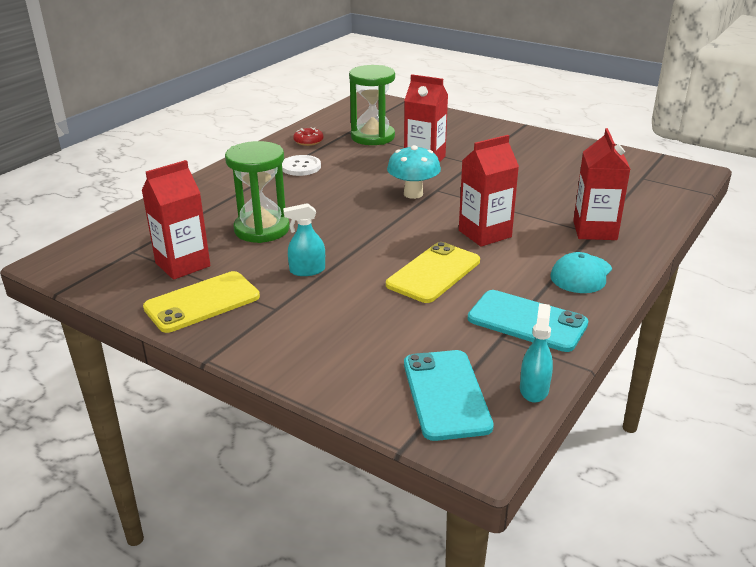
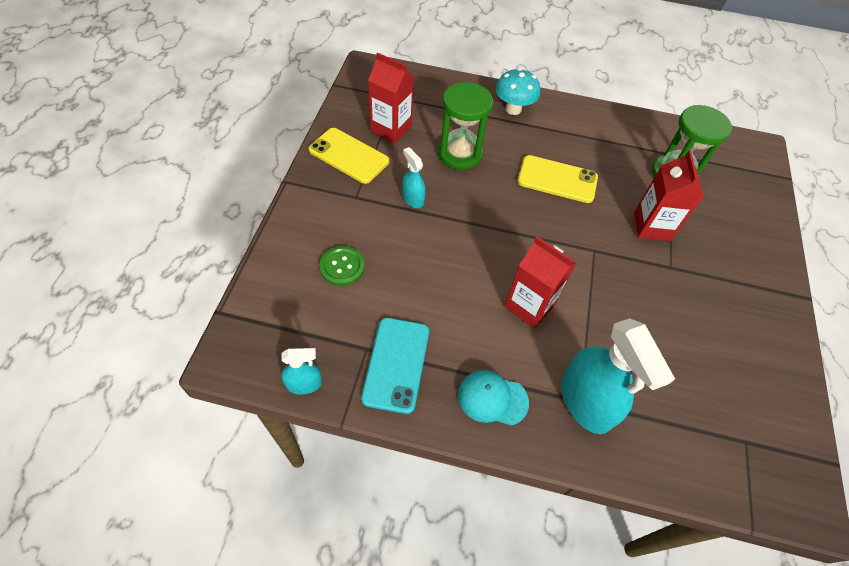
camera: 65 degrees right, 25 degrees up
white button [282,155,321,176] -> none
red donut [293,127,323,146] -> none
yellow phone [386,242,480,303] -> yellow phone moved to [517,155,598,203]
turquoise mushroom [387,145,441,199] -> turquoise mushroom moved to [495,68,540,115]
turquoise phone [404,350,494,441] -> none
red carton [573,128,630,240] -> turquoise spray bottle [561,318,675,434]
none -> green button [319,246,365,286]

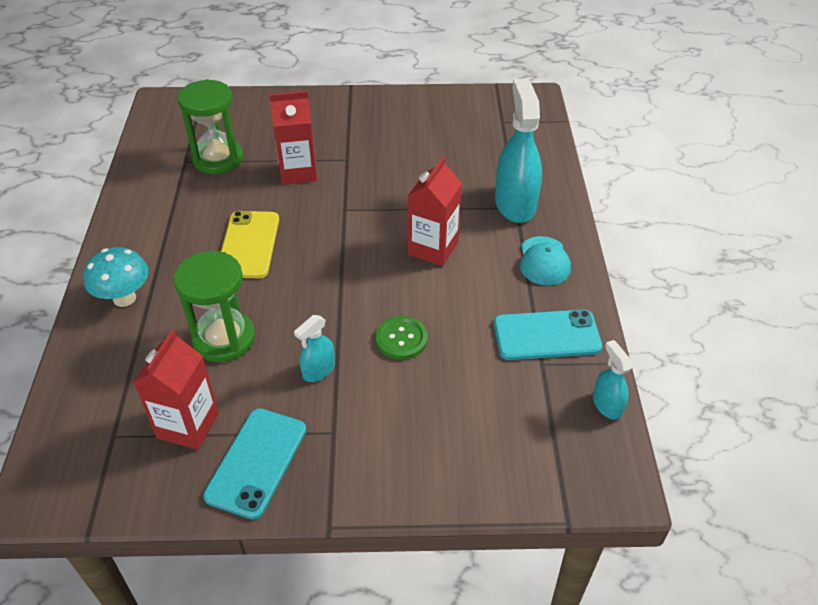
camera: 100 degrees left, 10 degrees down
yellow phone [309,128,389,184] -> turquoise phone [203,408,306,520]
green button [319,246,365,286] -> green button moved to [375,316,428,360]
turquoise spray bottle [561,318,675,434] -> turquoise spray bottle turned 60 degrees counterclockwise [495,79,542,223]

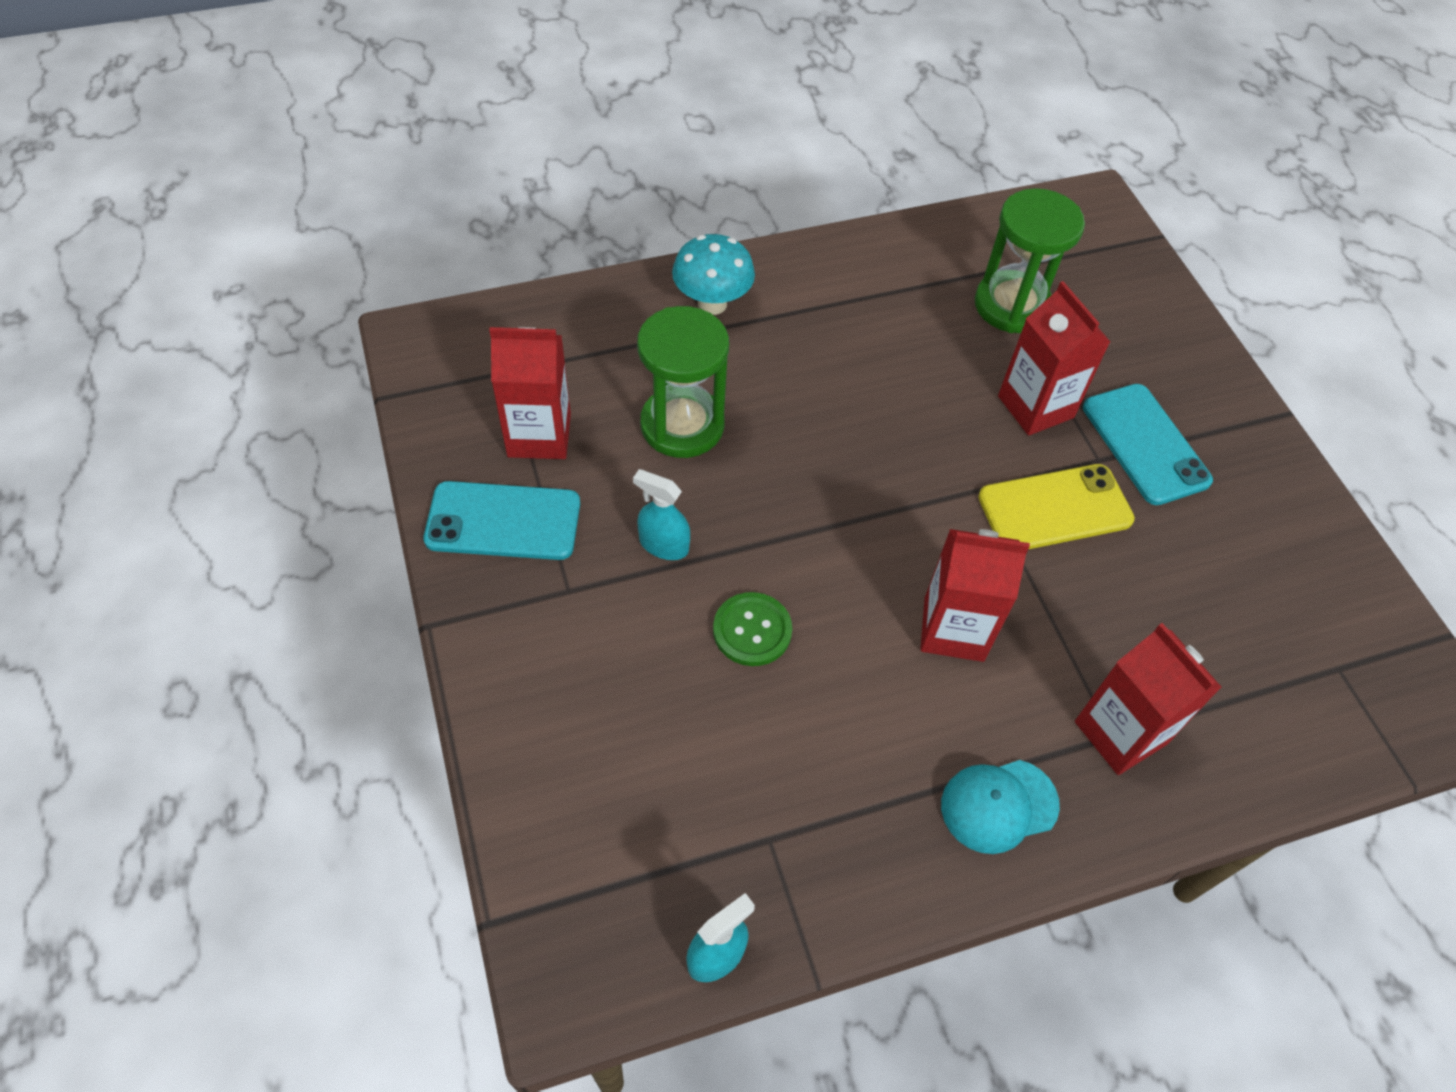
camera: 70 degrees right, 10 degrees up
yellow phone [221,211,279,278] -> yellow phone moved to [978,464,1135,549]
turquoise phone [494,310,602,360] -> turquoise phone moved to [1083,384,1213,505]
turquoise spray bottle [495,79,542,223] -> red carton [1075,623,1221,775]

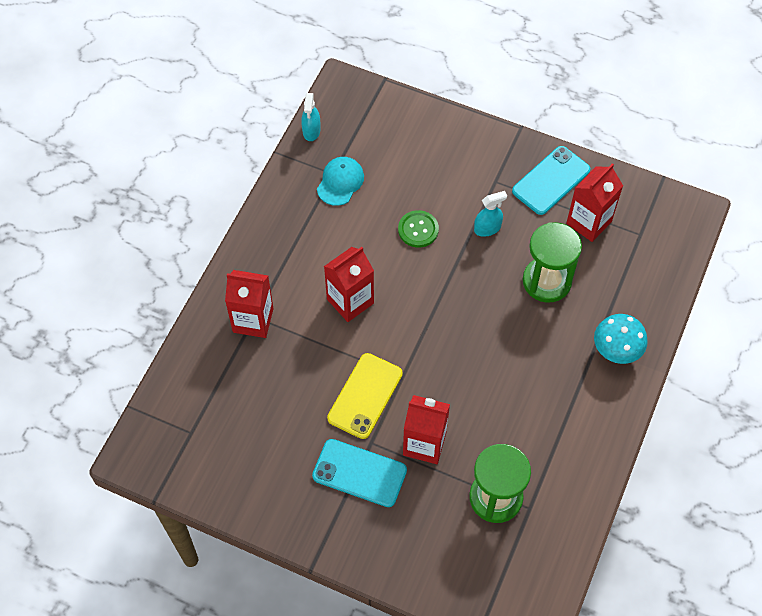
camera: 135 degrees right, 5 degrees up
turquoise cap [941,760,1060,854] -> turquoise cap moved to [317,157,364,206]

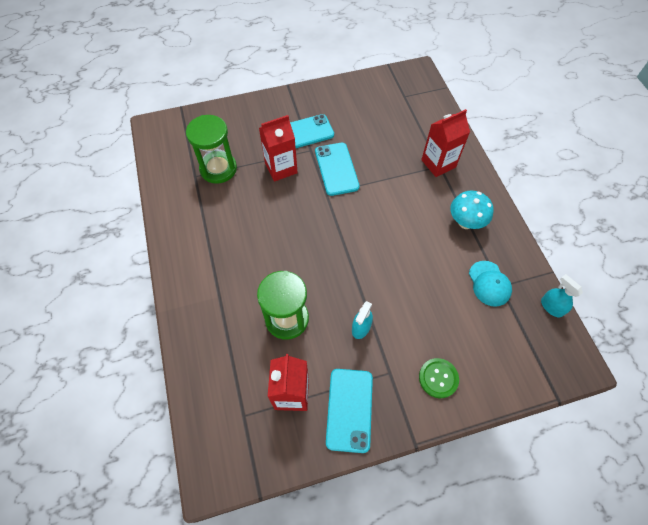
camera: 140 degrees right, 0 degrees up
red carton [324,247,374,322] -> none
yellow phone [327,353,403,439] -> turquoise phone [315,143,360,196]
green button [398,210,439,248] -> green button moved to [419,358,459,398]
turquoise mushroom [594,314,648,364] -> turquoise mushroom moved to [450,191,494,229]

